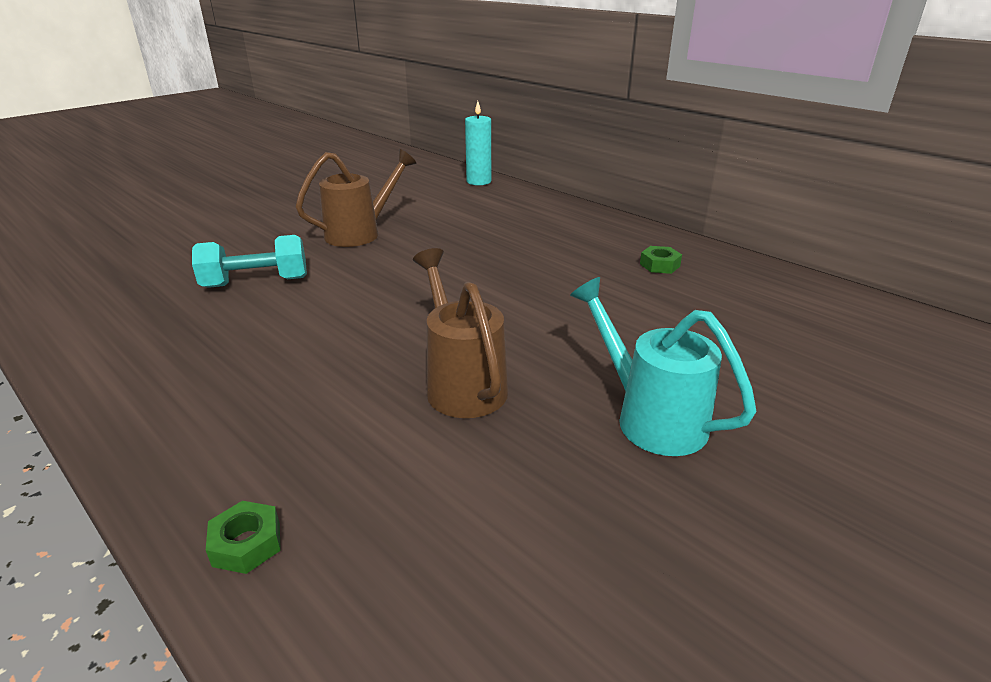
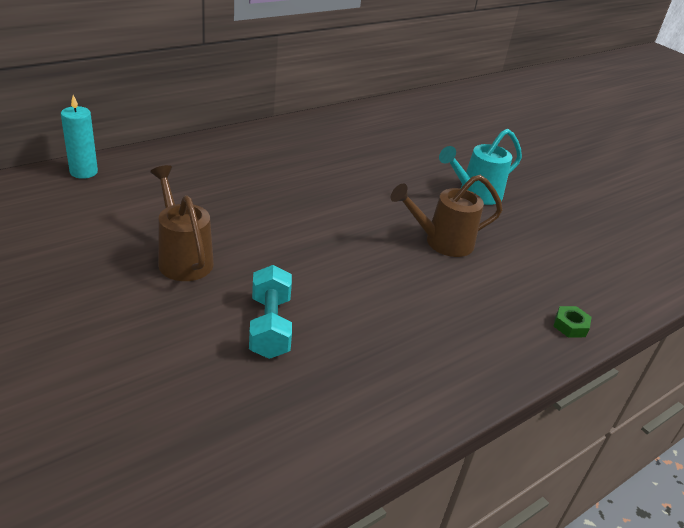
camera: 85 degrees left, 5 degrees up
green nut [640,246,682,274] -> none

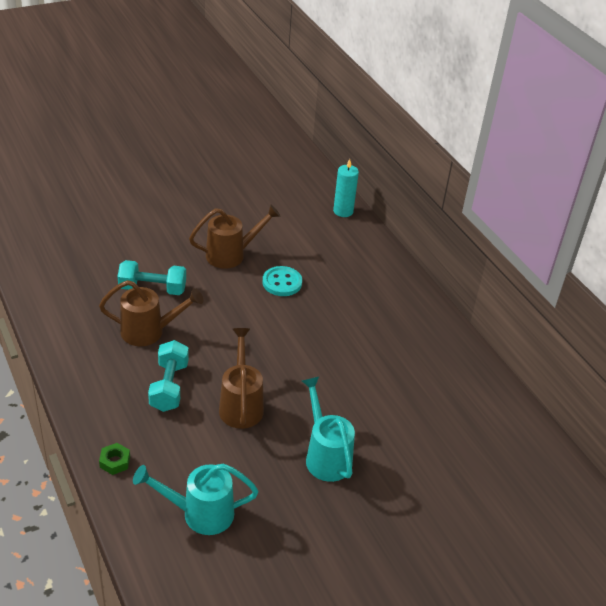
camera: 100 degrees right, 5 degrees up
none -> brown watering can [99,280,203,346]
none -> turquoise watering can [133,464,258,535]
none -> turquoise dumbbell [148,340,189,412]
none -> turquoise button [263,266,302,296]

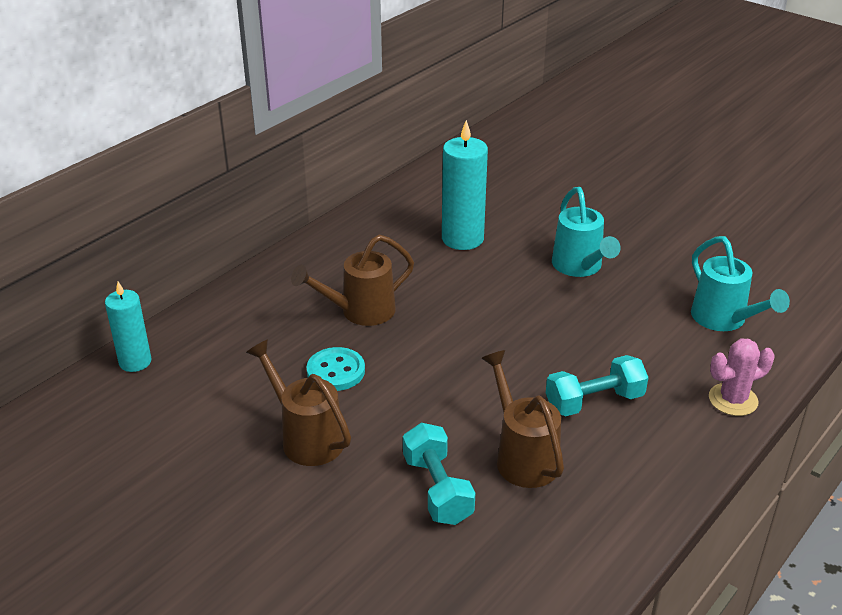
camera: 110 degrees left, 5 degrees down
green nut [99,443,130,475] -> pink cactus [709,338,774,416]
brown watering can [219,328,264,429] -> brown watering can moved to [291,235,414,326]
turquoise watering can [302,377,355,482] -> turquoise watering can turned 60 degrees counterclockwise [552,187,621,277]
none -> turquoise candle [442,120,488,250]

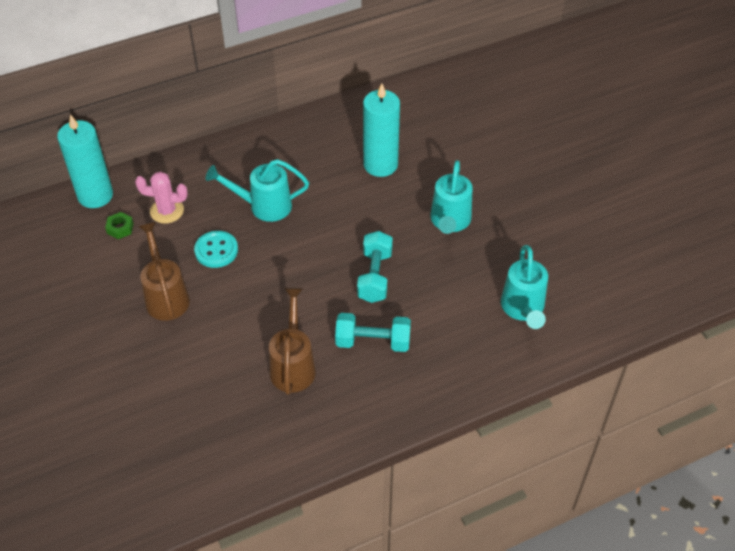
camera: 25 degrees right, 15 degrees up
turquoise candle [105,282,152,372] -> turquoise candle [57,114,113,208], size x1.53
brown watering can [291,235,414,326] -> turquoise watering can [206,159,309,222]
turquoise dumbbell [403,423,475,525] -> turquoise dumbbell moved to [357,231,393,303]
pink cactus [709,338,774,416] -> pink cactus moved to [135,172,188,224]
none -> green nut [105,212,134,239]

